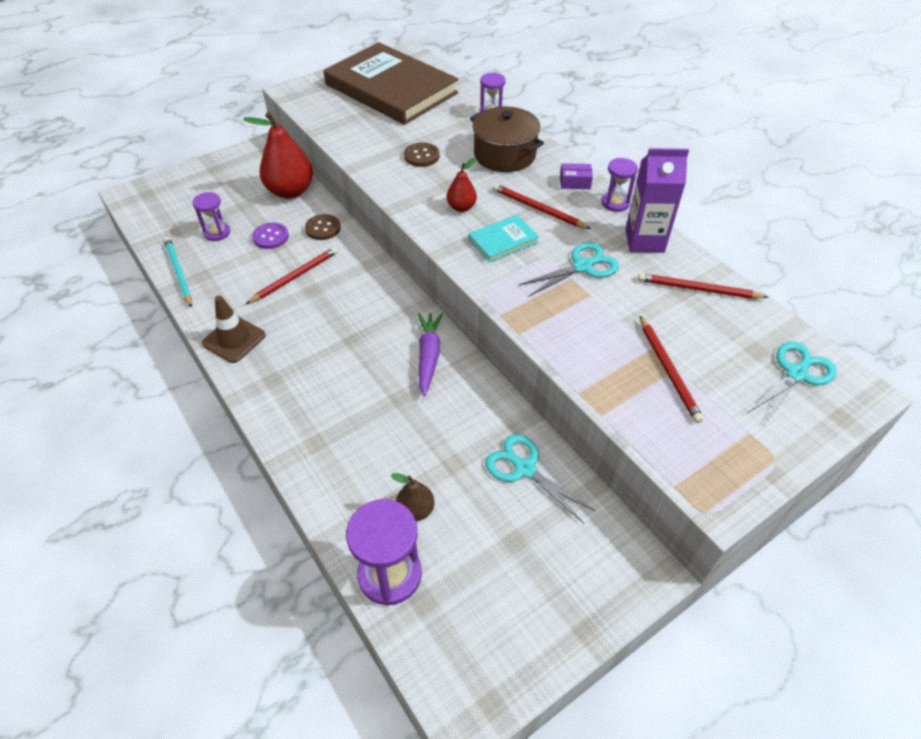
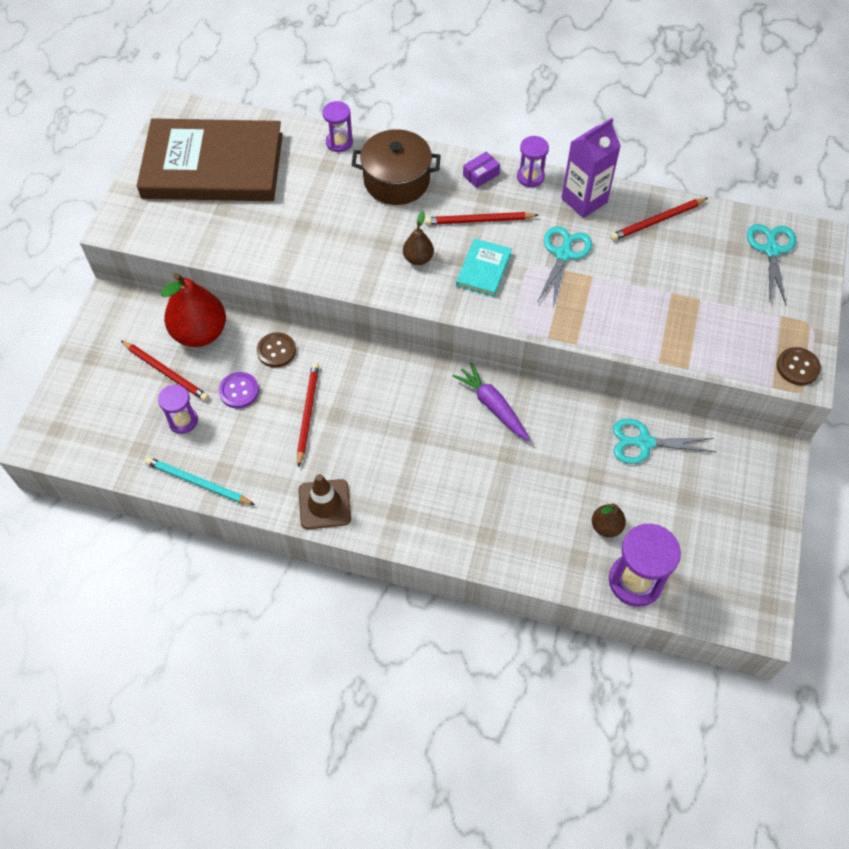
camera: 40 degrees left, 10 degrees up
brown button [404,143,440,167] -> brown button moved to [777,347,821,385]
red pear [447,158,477,212] -> brown pear [403,211,434,265]
red pencil [640,316,704,423] -> red pencil moved to [121,341,209,401]

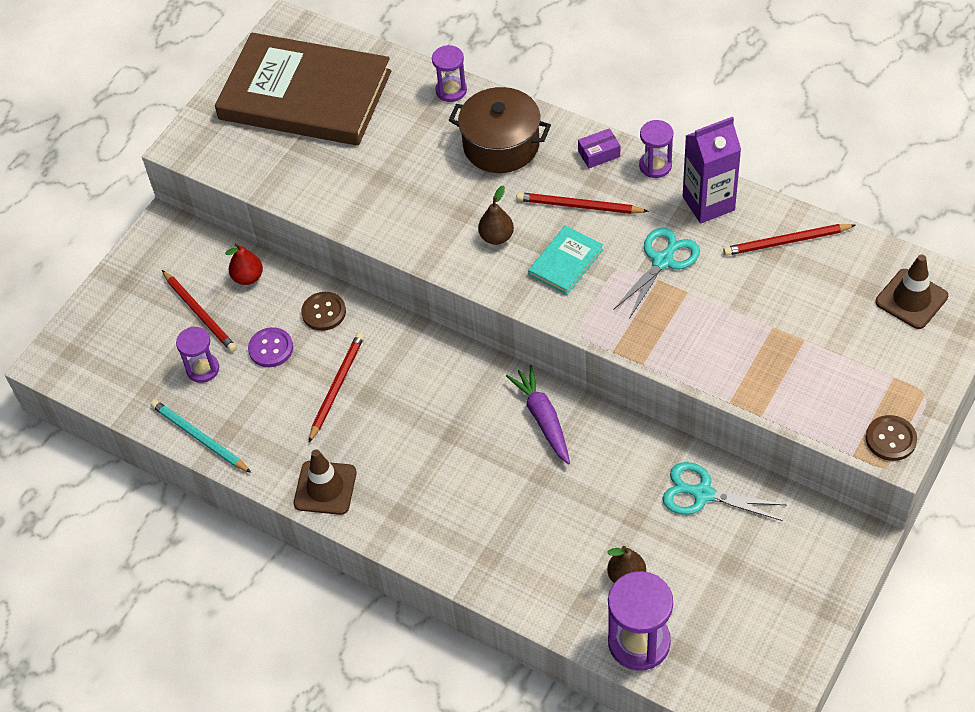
camera: 20 degrees right, 5 degrees down
red pear [161,273,226,347] -> red pear [225,243,263,285], size x0.51
turquoise scissors [747,224,796,305] -> brown traffic cone [875,254,948,329]

